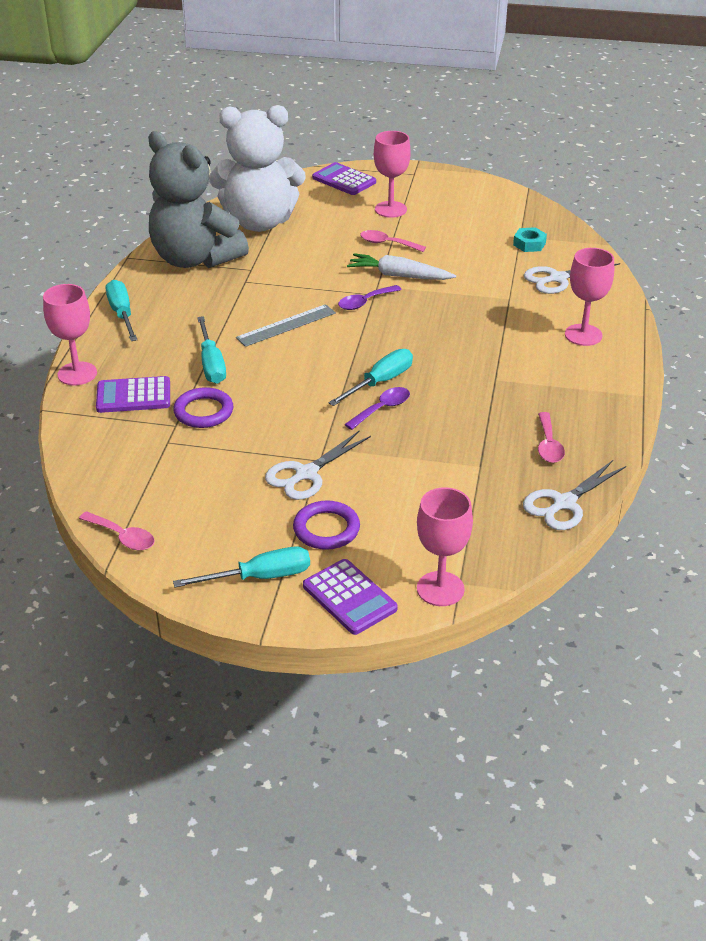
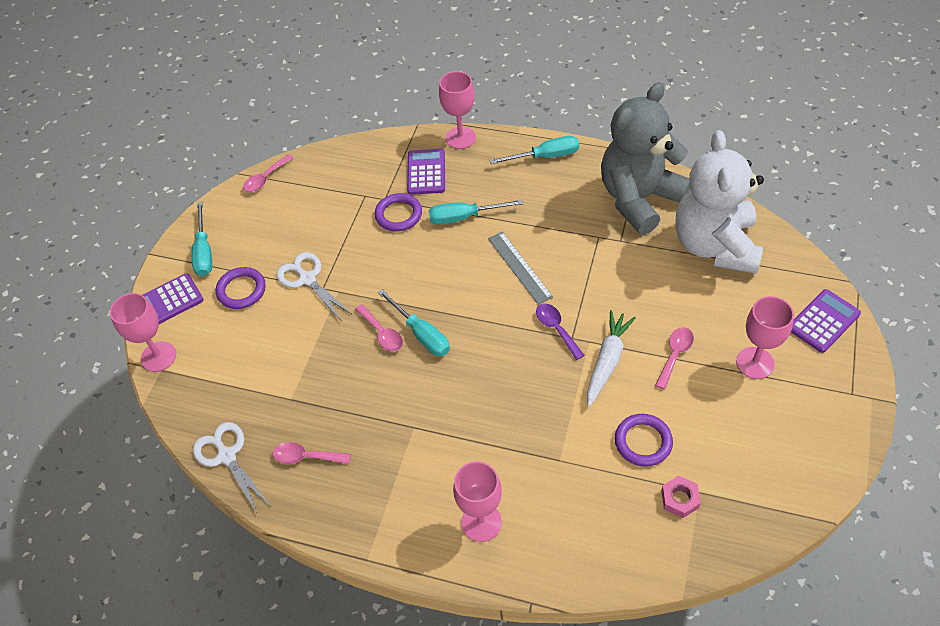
camera: 100 degrees right, 15 degrees up
purple spoon [344,387,410,430] -> pink spoon [355,304,403,351]
turquoise nut [513,227,547,252] -> pink nut [661,476,701,518]
white scissors [524,263,620,294] -> none
none -> purple ring [615,414,673,467]

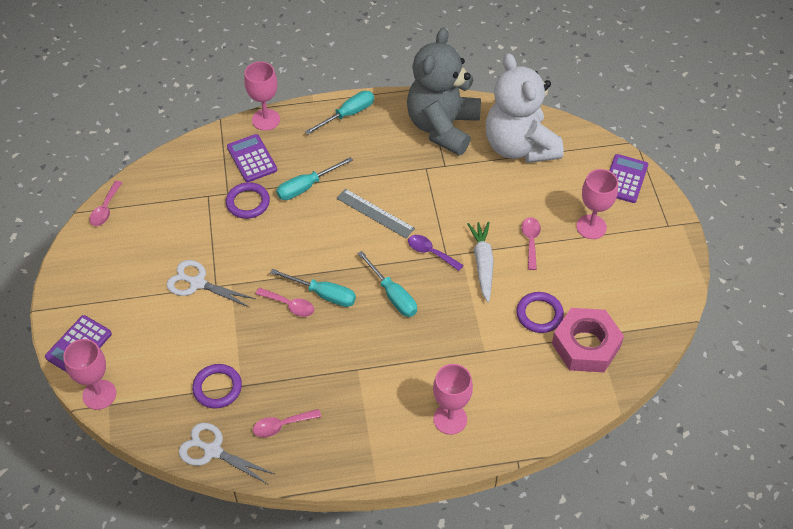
camera: 30 degrees left, 0 degrees up
turquoise screwdriver [192,202,212,277] -> turquoise screwdriver moved to [357,251,417,317]
purple ring [216,267,266,309] -> purple ring moved to [192,364,242,409]
pink nut [661,476,701,518] -> pink nut [552,308,624,372], size x2.13

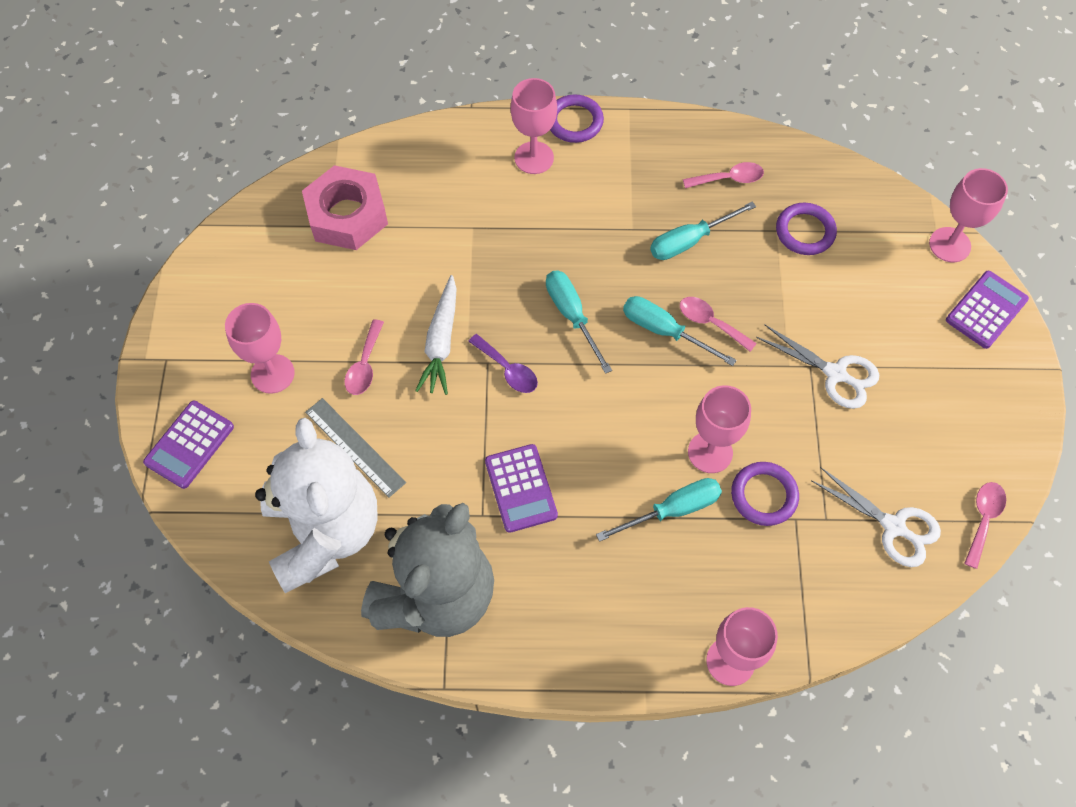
camera: 170 degrees left, 10 degrees up
white scissors [179,423,274,484] -> white scissors moved to [811,467,941,567]
purple calculator [227,134,277,182] -> purple calculator moved to [485,444,558,533]
turquoise screwdriver [305,91,374,135] -> turquoise screwdriver moved to [650,201,756,260]
grey ruler [336,189,415,238] -> grey ruler moved to [305,398,406,497]
purple ring [516,292,564,333] -> purple ring moved to [550,95,604,143]
none -> pink goblet [688,385,751,473]

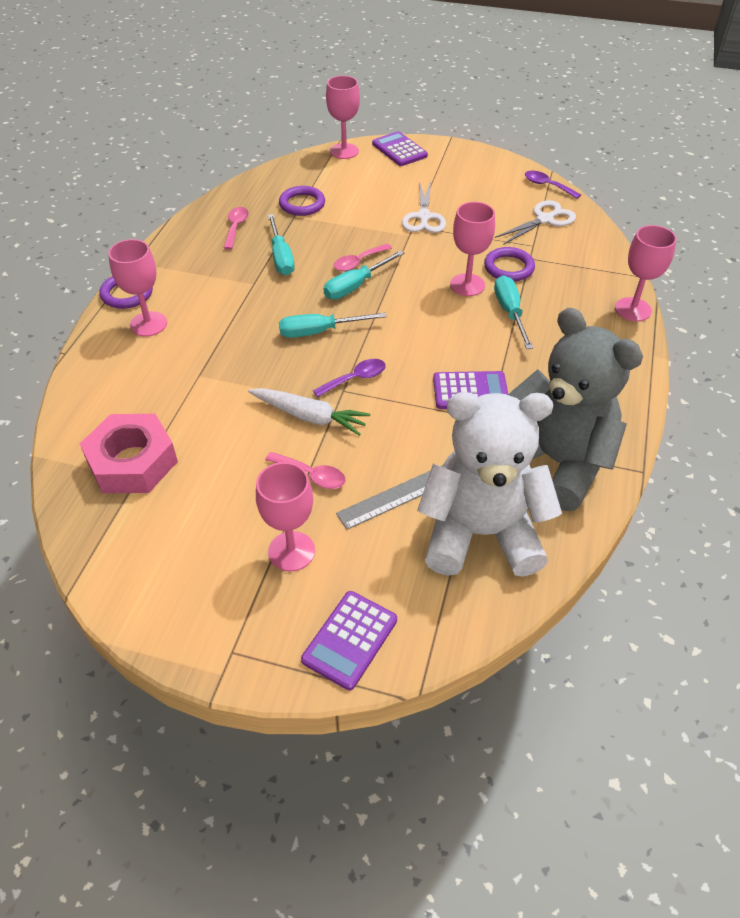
camera: 75 degrees left, 15 degrees down
purple calculator [143,401,234,489] -> purple calculator turned 75 degrees clockwise [301,591,397,690]
white scissors [756,324,879,409] -> white scissors turned 135 degrees clockwise [402,182,446,233]
pink spoon [964,482,1006,569] -> purple spoon [525,171,581,199]

